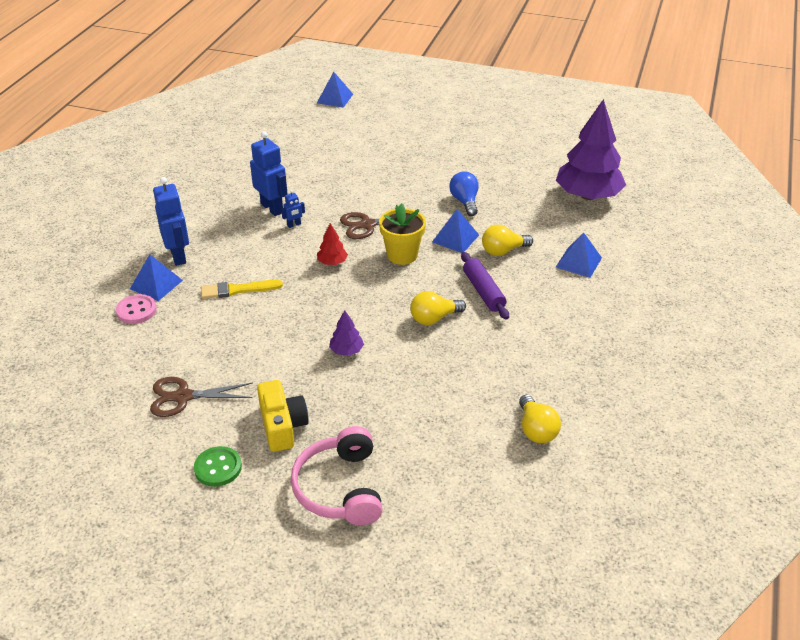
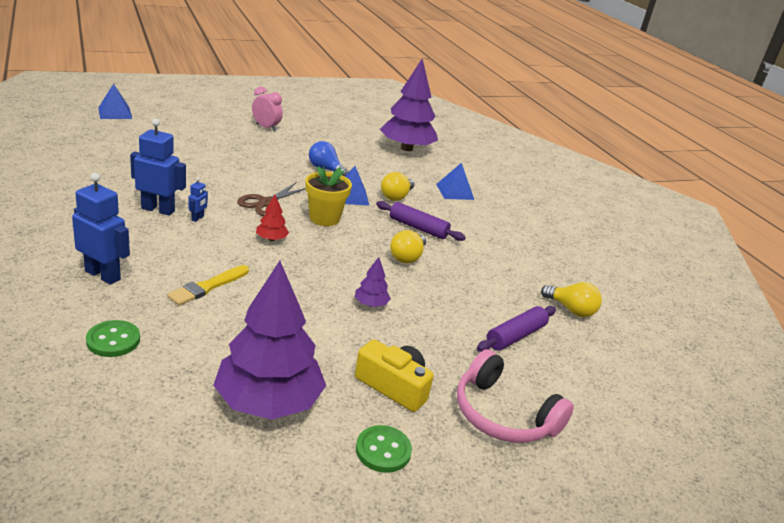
camera: 45 degrees left, 10 degrees down
pink button [116,294,157,324] -> green button [86,320,140,357]
blue pyramid [130,255,183,301] -> none
brown scissors [150,377,253,417] -> purple tree [213,261,326,419]
none -> pink clock [252,86,283,132]
none -> purple rolling pin [477,306,556,352]

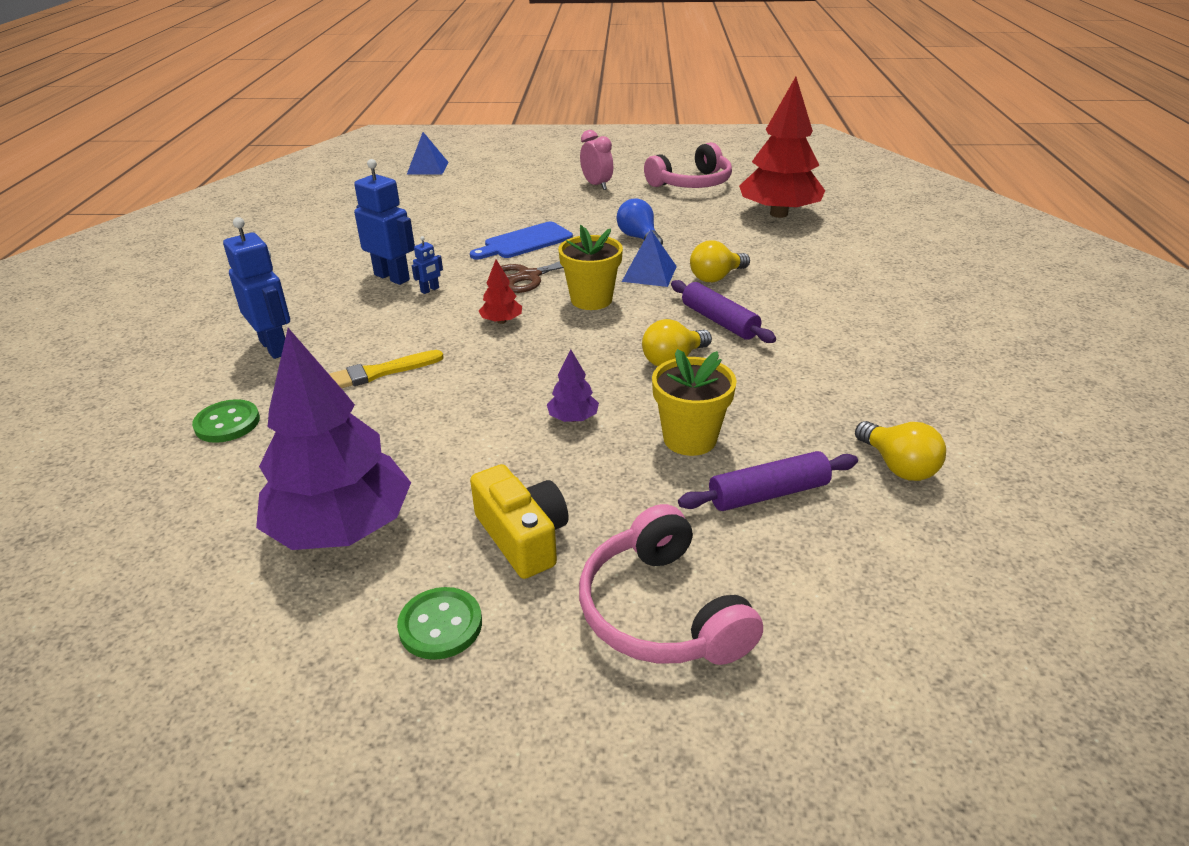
camera: 30 degrees right, 5 degrees up
purple tree [380,58,438,151] -> red tree [739,77,825,218]
blue pyramid [436,163,474,200] -> none
none -> blue cutting board [470,222,573,260]
none -> pink headphones [644,142,732,188]
none -> yellow flower pot [652,349,737,456]

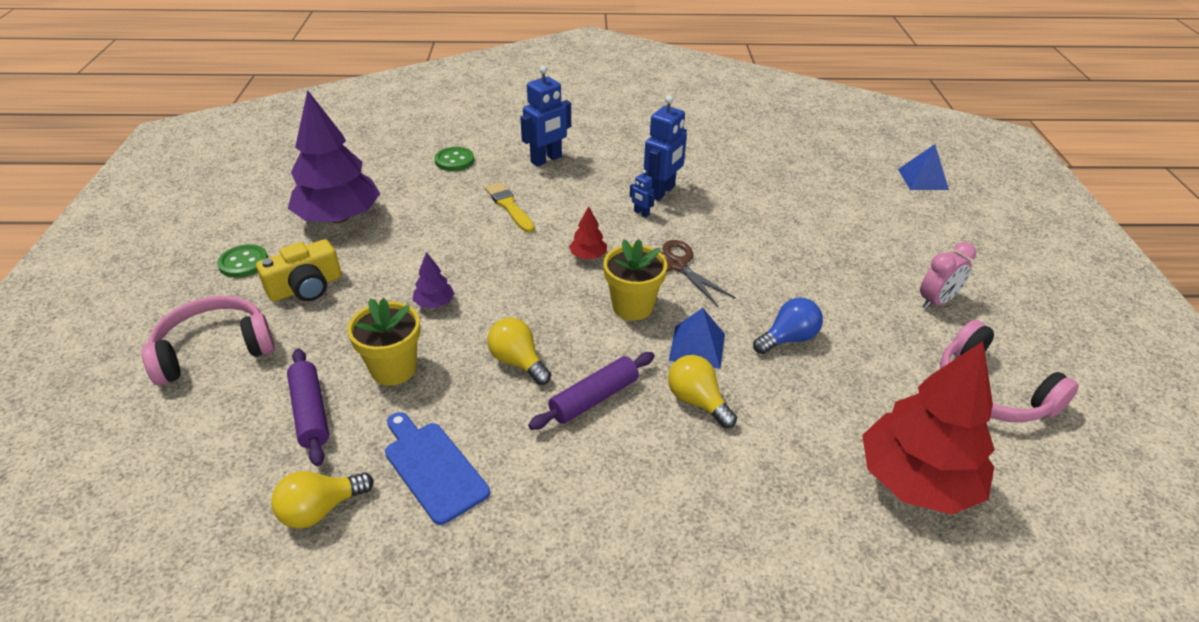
camera: 85 degrees right, 5 degrees up
blue cutting board [470,222,573,260] -> blue cutting board moved to [385,412,490,525]

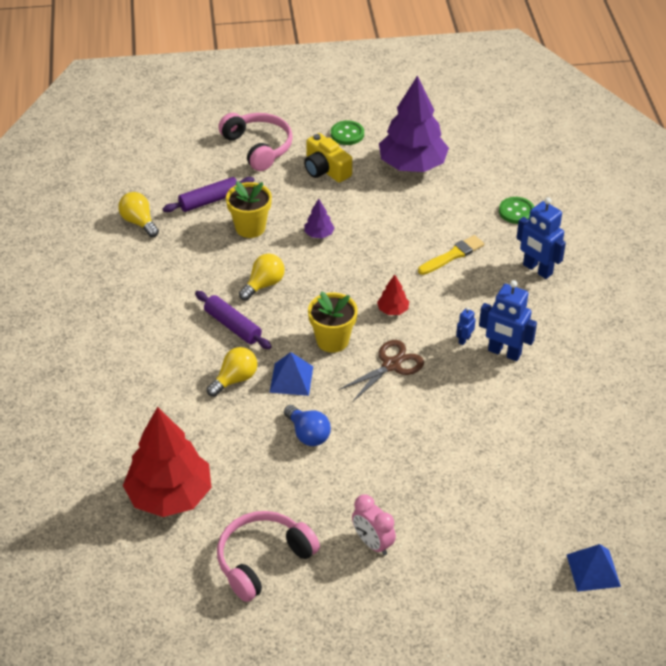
camera: 85 degrees right, 5 degrees up
blue cutting board [385,412,490,525] -> none

